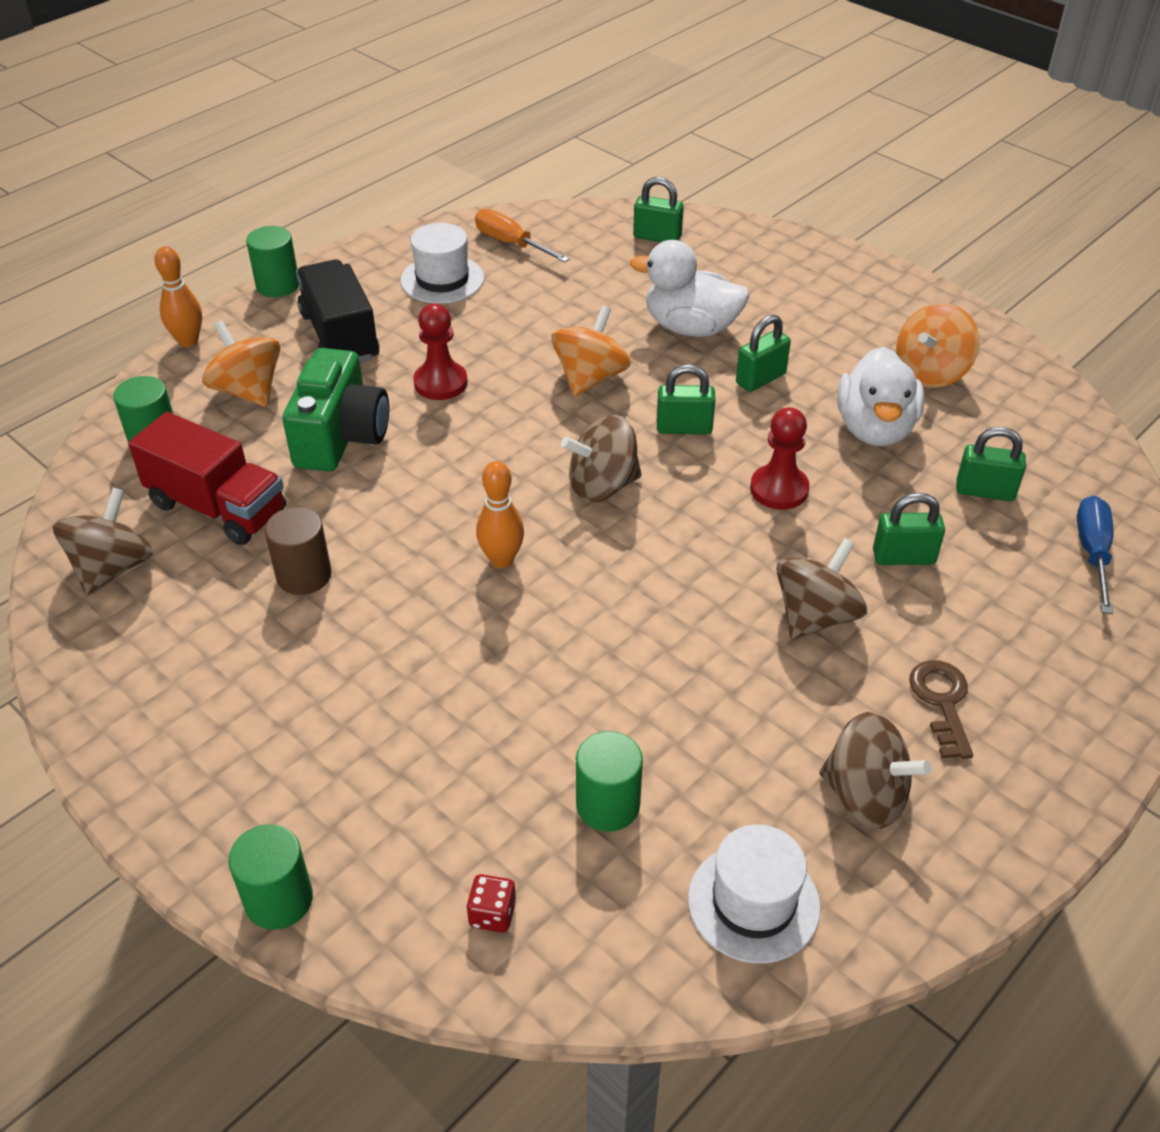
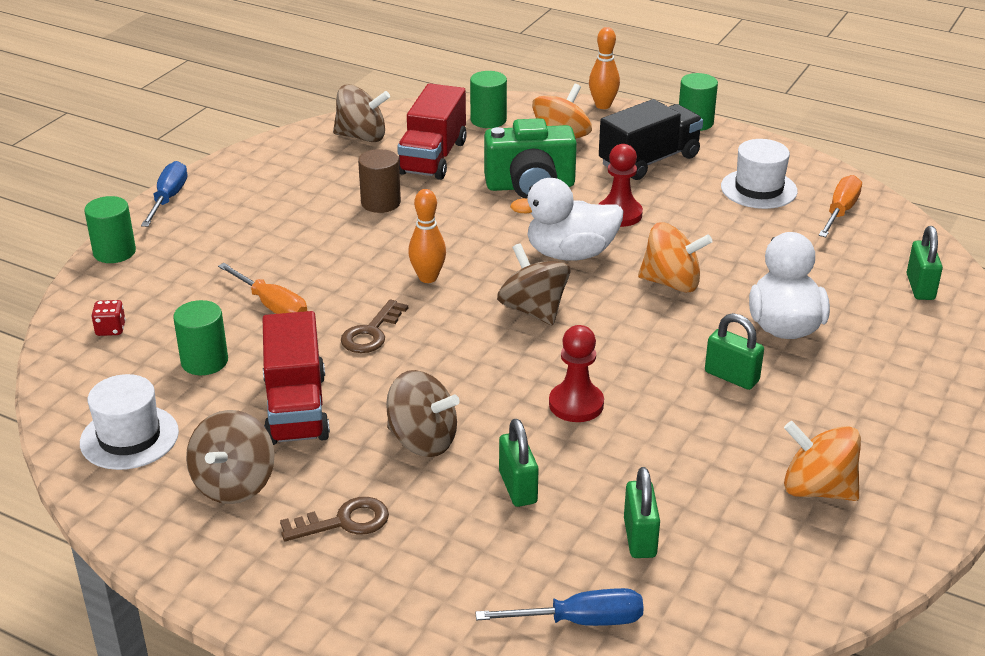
camera: 75 degrees right, 10 degrees down
green padlock [657,364,715,434] -> none
white duck [837,347,924,446] -> white duck moved to [510,178,624,261]
none -> blue screwdriver [141,161,187,227]
none -> orange screwdriver [218,263,307,314]
none -> red truck [263,311,330,445]
none -> brown key [341,299,408,353]

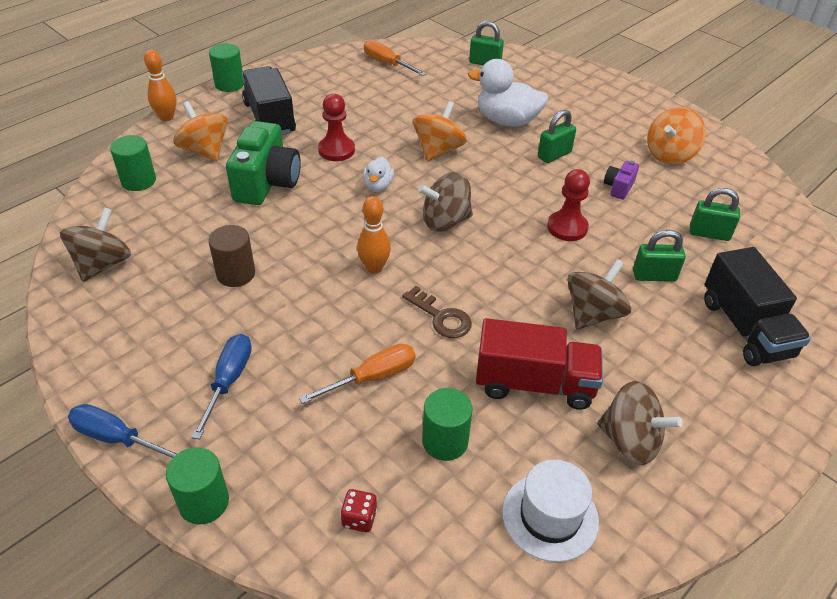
camera: 75 degrees left, 10 degrees up
brown key [280,497,389,541] -> none
red truck [397,83,467,180] -> none
blue screwdriver [475,588,644,626] -> blue screwdriver moved to [192,334,252,439]
white duck [510,178,624,261] -> white duck [363,157,394,192], size x0.52
white hat [721,139,798,209] -> none
none -> purple camera [604,160,639,200]
none -> black truck [704,247,811,366]

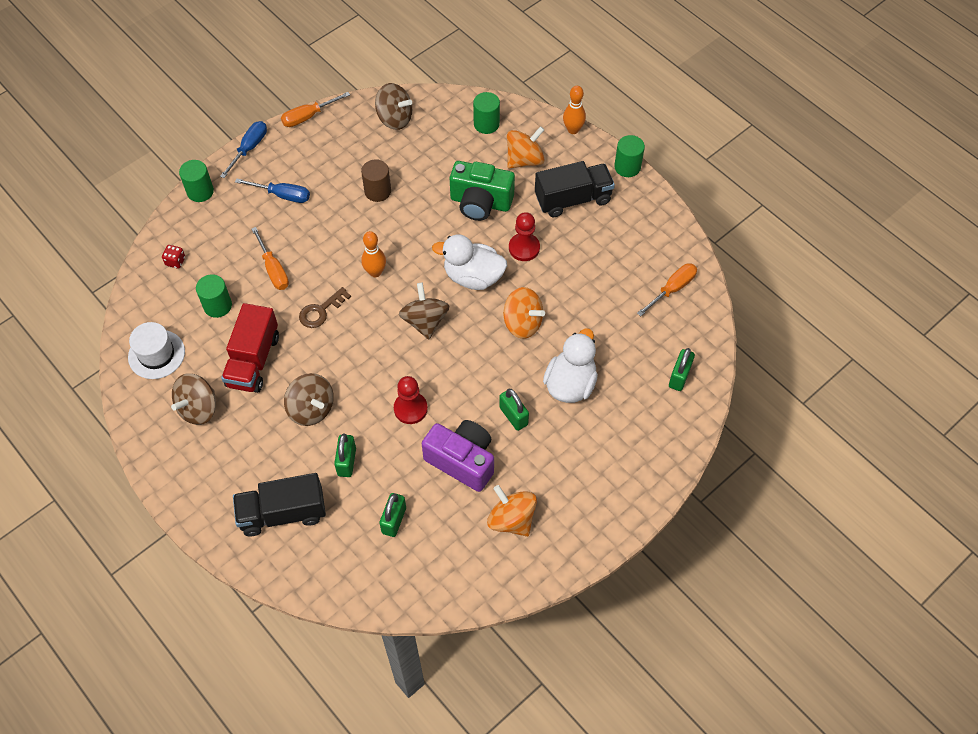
camera: 95 degrees right, 15 degrees up
white duck [363,157,394,192] -> white duck [432,234,507,290], size x1.91
purple camera [604,160,639,200] -> purple camera [422,420,494,492], size x2.09
none -> orange screwdriver [281,92,350,127]

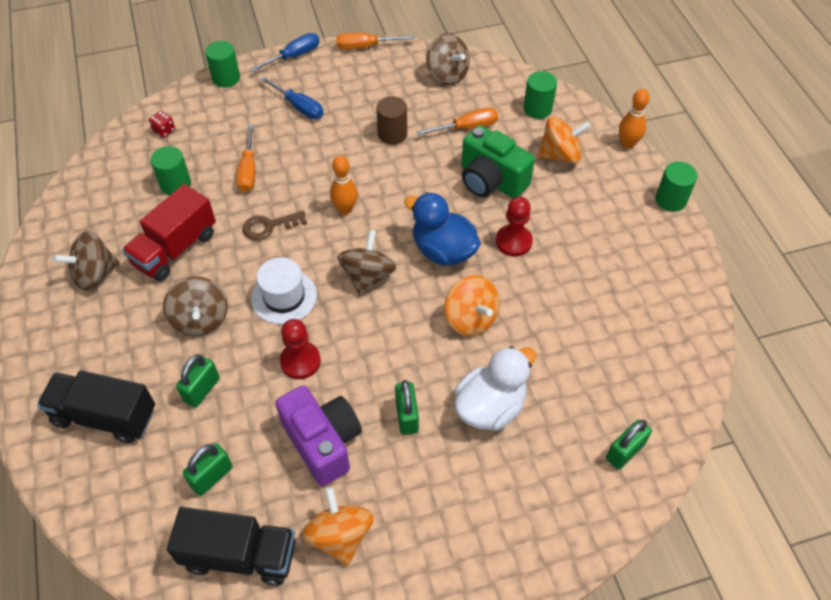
camera: 25 degrees right, 5 degrees down
white hat [128,322,185,379] -> white hat moved to [251,257,317,324]
white duck [432,234,507,290] -> blue duck [404,192,481,266]
black truck [535,161,615,218] -> black truck moved to [167,507,295,586]
orange screwdriver [637,263,697,316] -> orange screwdriver moved to [417,107,498,136]

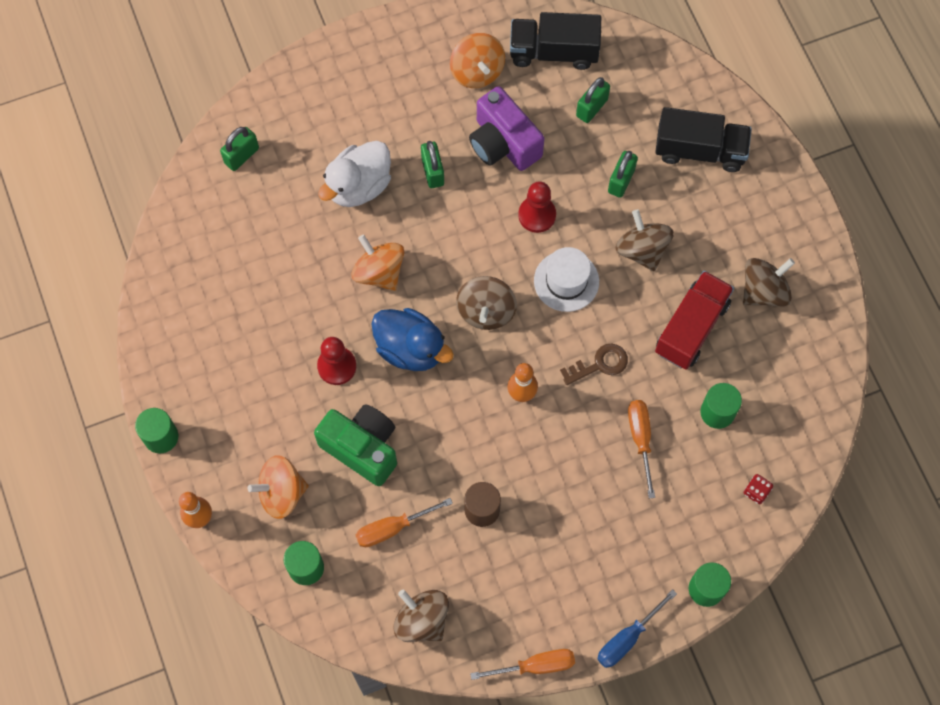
camera: 175 degrees right, 15 degrees up
blue screwdriver [260,76,323,119] -> none

